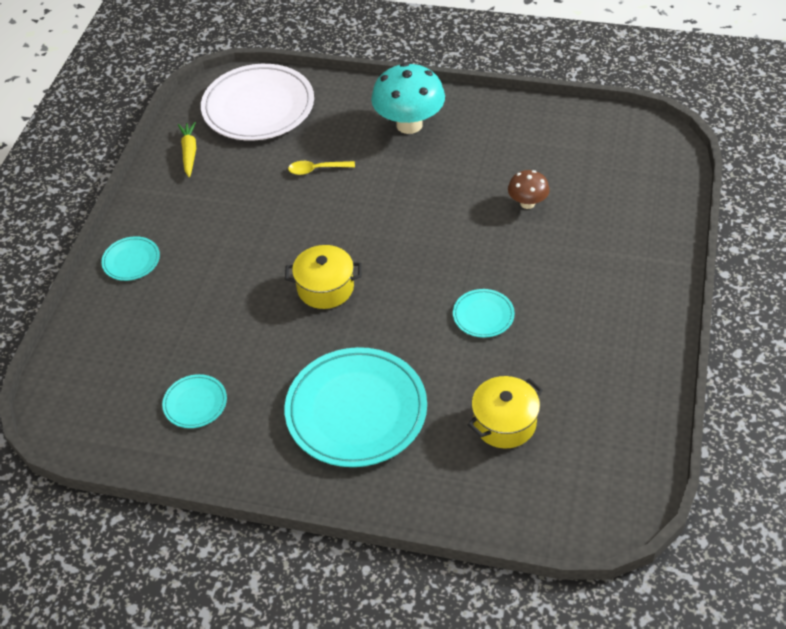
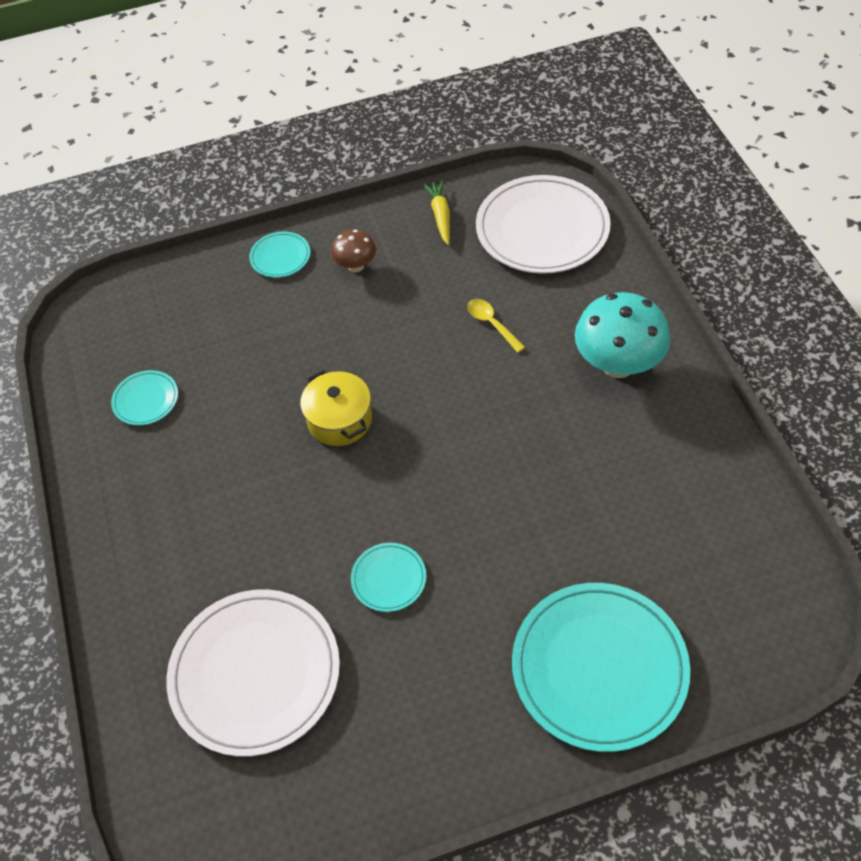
camera: 60 degrees right, 5 degrees up
yellow carrot [178,122,196,177] -> yellow carrot turned 60 degrees counterclockwise [423,180,450,245]
turquoise plate [285,347,427,467] -> turquoise plate moved to [512,583,690,752]
yellow pot [467,376,543,448] -> white plate [166,589,340,757]
brown mushroom [508,170,550,209] -> brown mushroom moved to [331,230,376,272]

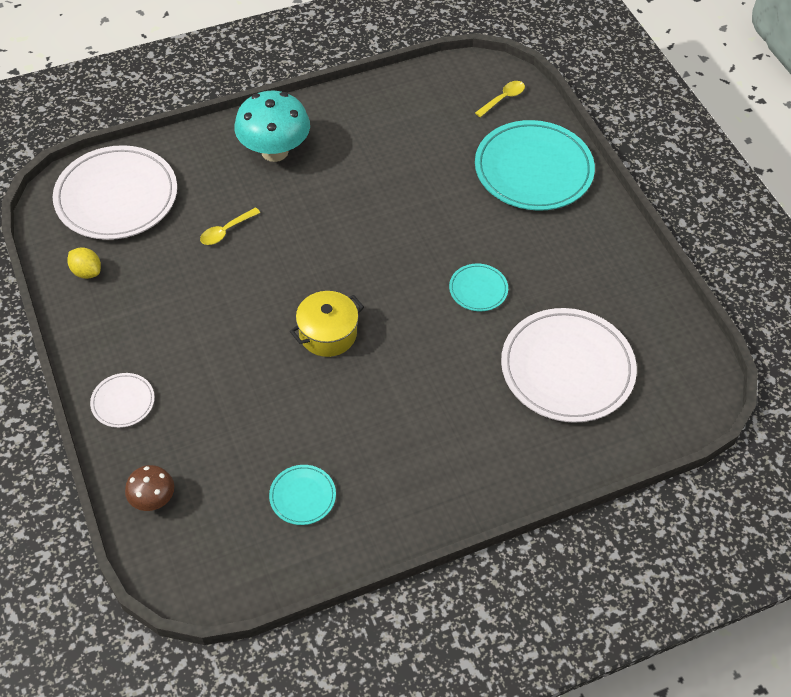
camera: 100 degrees left, 0 degrees up
turquoise plate [249,231,310,278] -> white plate [90,373,155,428]
brown mushroom [331,230,376,272] -> brown mushroom moved to [125,465,174,511]
yellow carrot [423,180,450,245] -> yellow lemon [67,247,101,279]
none -> yellow spoon [475,81,525,117]

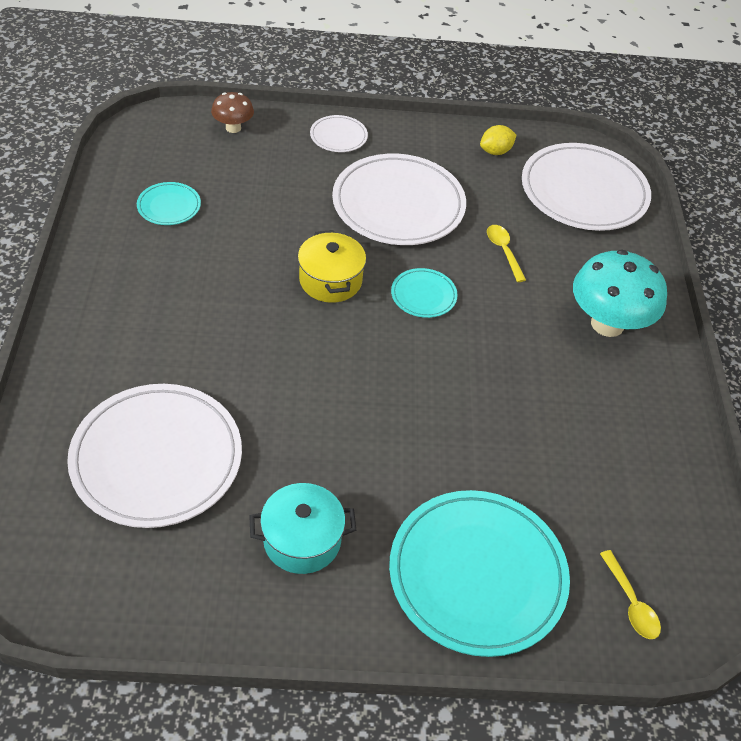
camera: 110 degrees right, 5 degrees down
turquoise plate [449,264,508,311] -> turquoise plate moved to [391,268,458,318]
none -> turquoise pot [249,483,356,574]
none -> white plate [332,154,466,245]

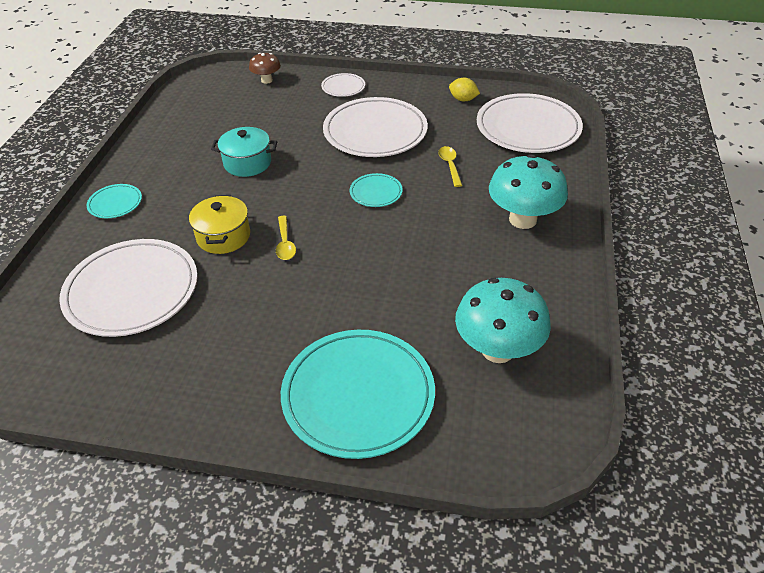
camera: 15 degrees right, 5 degrees down
turquoise plate [137,182,201,225] -> turquoise plate moved to [86,184,142,218]
turquoise pot [249,483,356,574] -> turquoise pot moved to [211,127,277,177]
yellow pot [298,230,366,303] -> yellow pot moved to [189,195,250,254]
yellow lemon [480,125,516,155] -> yellow lemon turned 45 degrees clockwise [449,78,480,101]
yellow spoon [600,550,661,639] -> yellow spoon moved to [276,216,296,260]
none -> turquoise mushroom [455,278,551,363]

